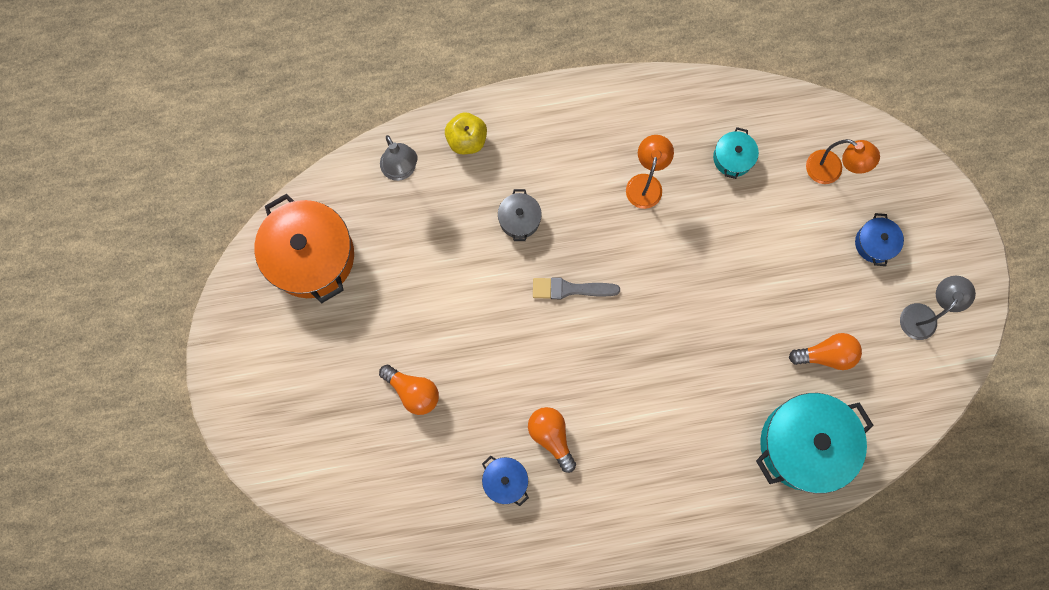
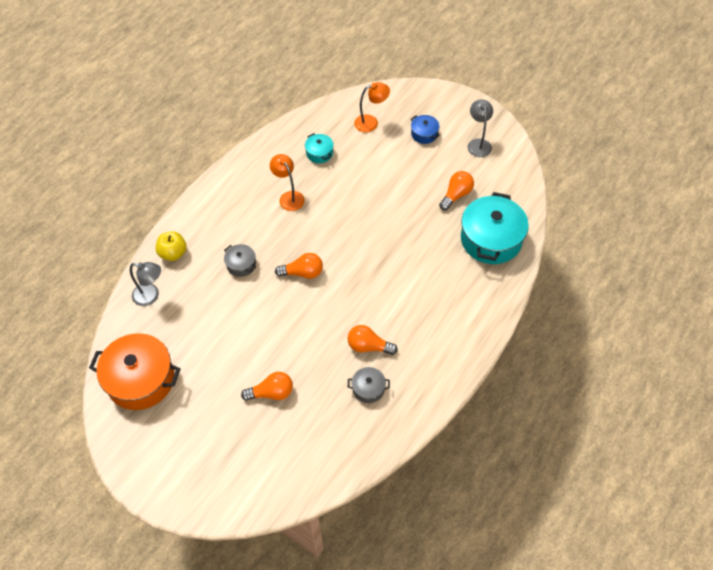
camera: 45 degrees left, 20 degrees down
blue pot [482,456,529,506] -> grey pot [348,367,390,403]
grey brush [533,277,620,299] -> orange light bulb [275,253,323,279]

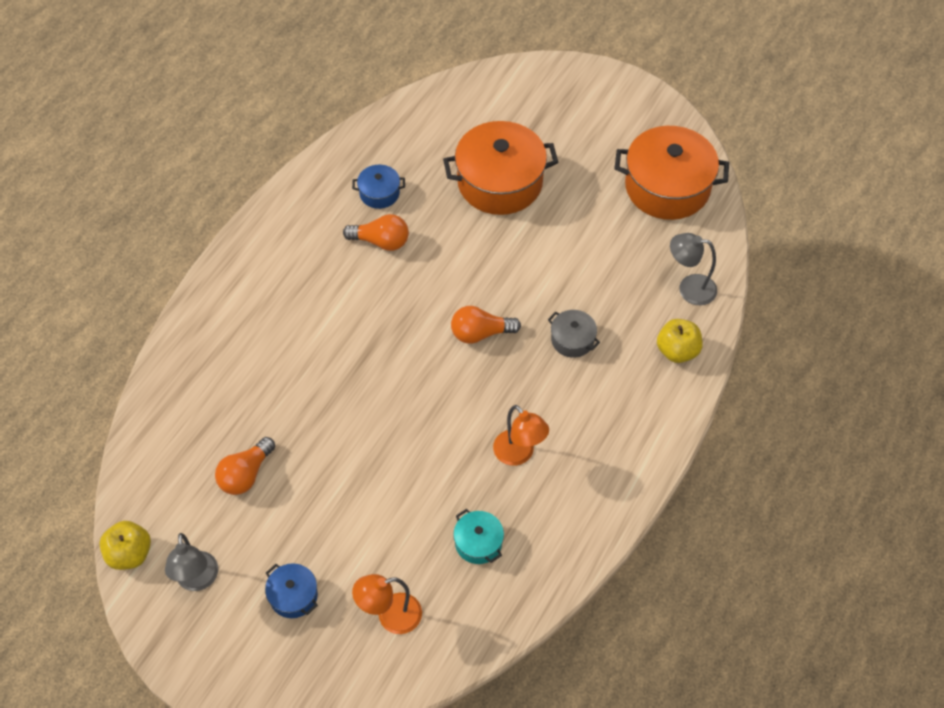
camera: 175 degrees right, 0 degrees up
orange light bulb [241,372,293,401] -> orange pot [443,121,558,215]
grey pot [348,367,390,403] -> blue pot [352,165,405,209]
turquoise pot [461,192,529,264] -> none
none -> yellow apple [100,521,151,570]

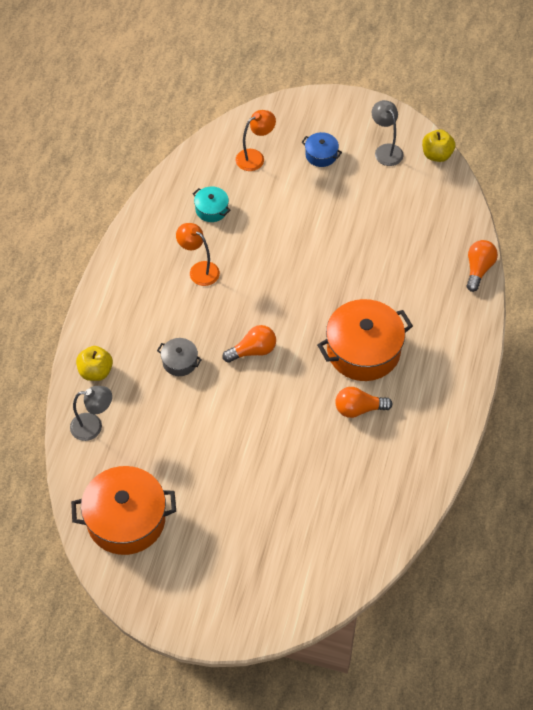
camera: 165 degrees right, 0 degrees up
orange light bulb [215,437,275,495] -> orange light bulb moved to [466,240,498,292]
blue pot [352,165,405,209] -> none
orange pot [443,121,558,215] -> orange pot moved to [317,299,413,381]

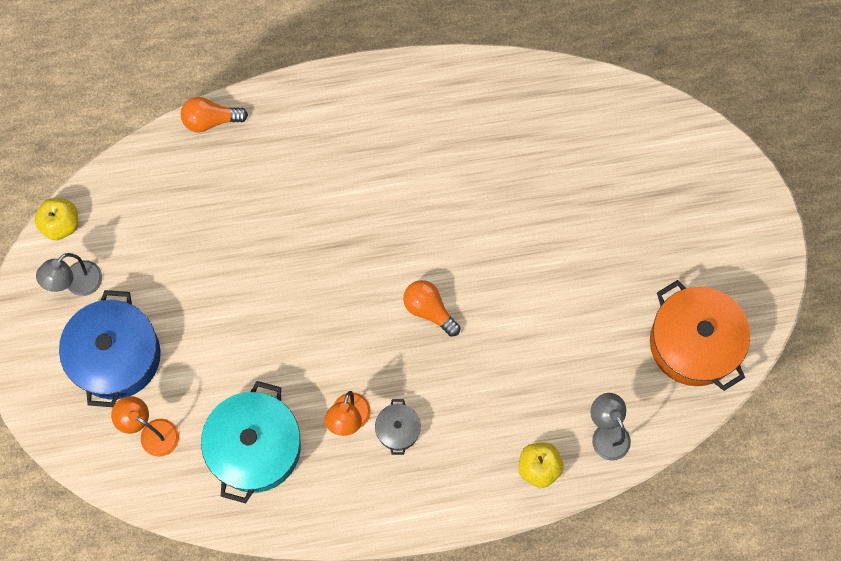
camera: 115 degrees left, 15 degrees up
grey pot [157,338,202,376] -> grey pot moved to [375,399,421,455]
turquoise pot [193,186,230,222] -> turquoise pot [201,381,301,503], size x2.13
blue pot [302,132,342,167] -> blue pot [59,290,161,407], size x2.13
orange pot [317,299,413,381] -> none
orange light bulb [335,387,393,418] -> none

